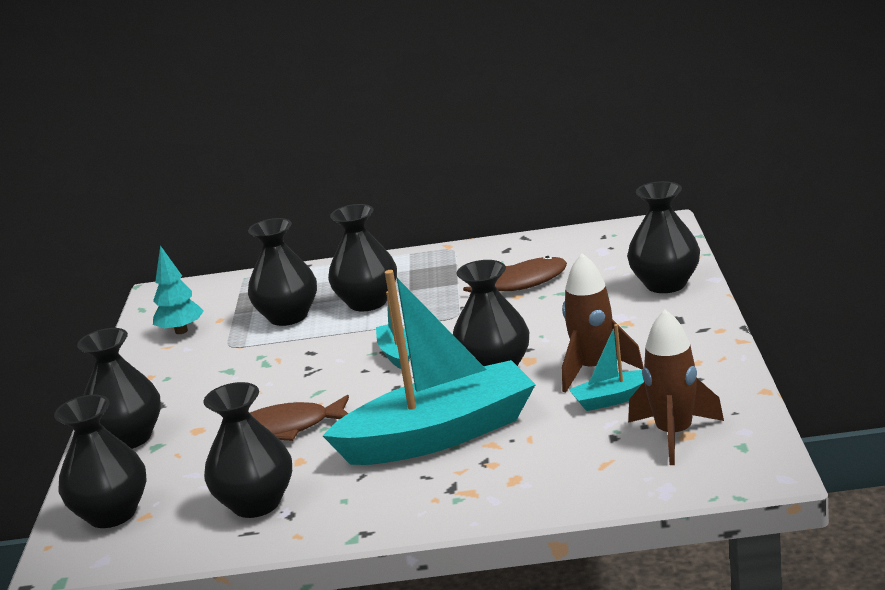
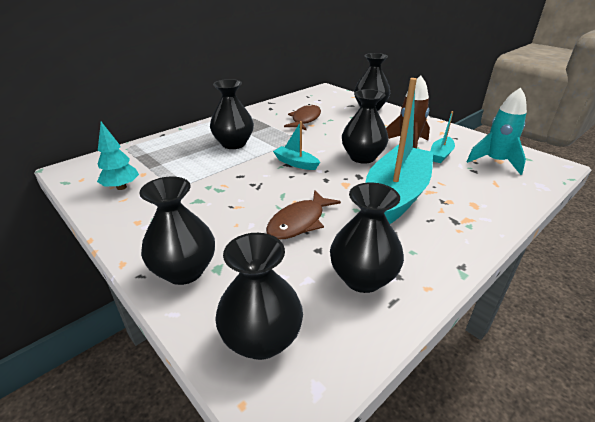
camera: 45 degrees left, 10 degrees up
black vase [248,218,317,326] -> none
brown rocket [628,309,724,465] -> turquoise rocket [467,87,527,175]

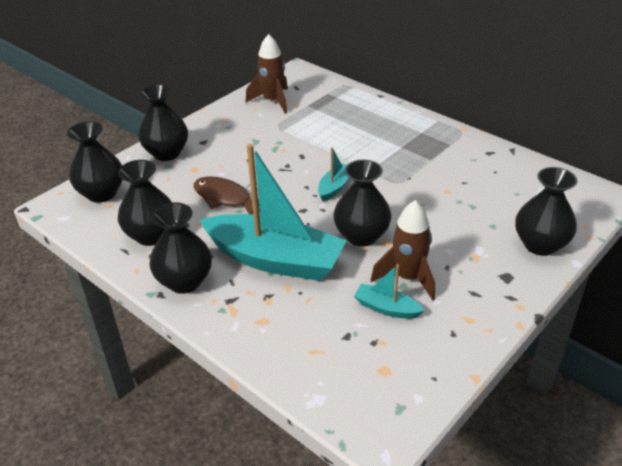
camera: 85 degrees right, 5 degrees up
turquoise tree [97,122,139,190] -> brown rocket [245,34,288,114]
black vase [210,79,254,149] -> black vase moved to [149,202,212,294]
brown fish [284,104,321,130] -> none
turquoise rocket [467,87,527,175] -> none

